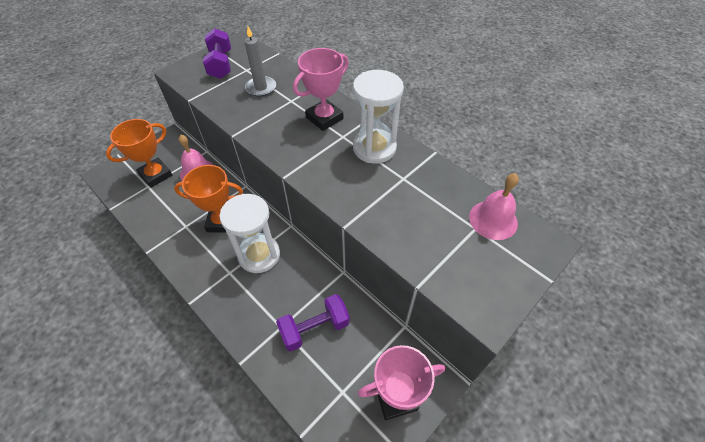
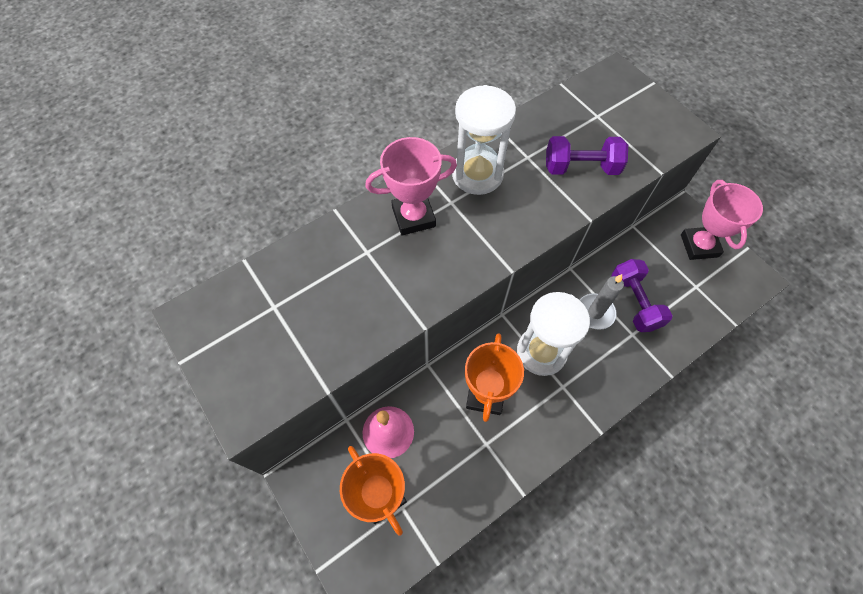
camera: 80 degrees left, 10 degrees up
purple dumbbell [203,28,231,79] -> purple dumbbell moved to [546,136,628,175]
grey candle [245,26,276,97] -> grey candle moved to [580,274,624,330]
pink trophy [293,48,349,131] -> pink trophy turned 75 degrees counterclockwise [365,137,457,235]
pink bell [469,173,519,240] -> none

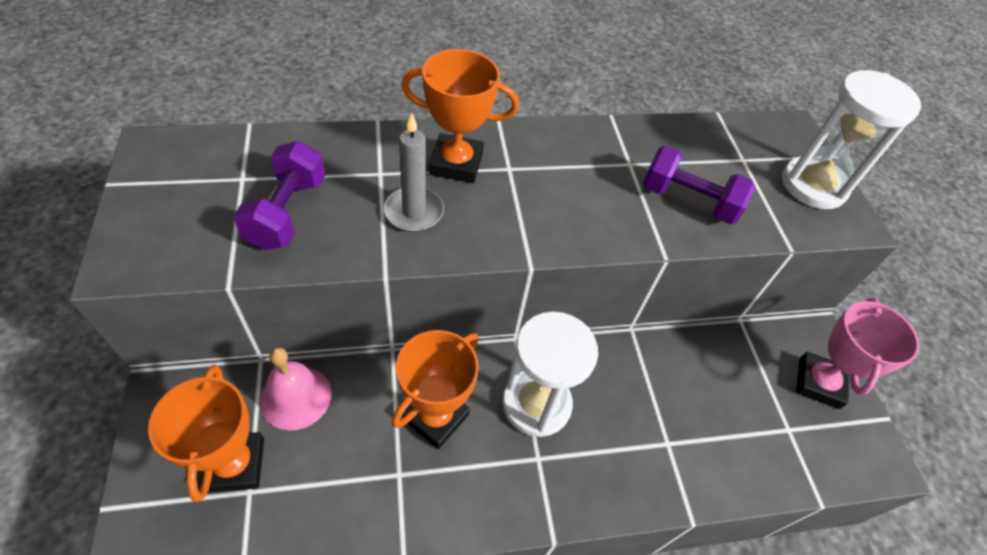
camera: 20 degrees right, 10 degrees down
pink trophy [365,137,457,235] -> orange trophy [401,49,519,183]
white hourglass [452,85,516,195] -> white hourglass moved to [782,70,921,209]
grey candle [580,274,624,330] -> grey candle moved to [384,113,444,232]
purple dumbbell [611,259,673,332] -> purple dumbbell moved to [233,141,325,250]

